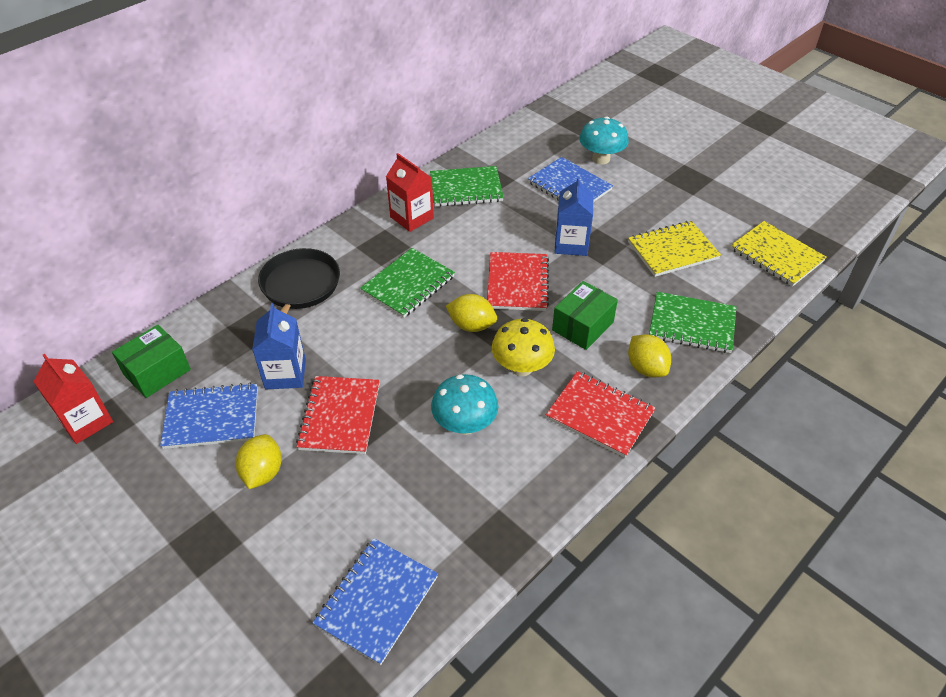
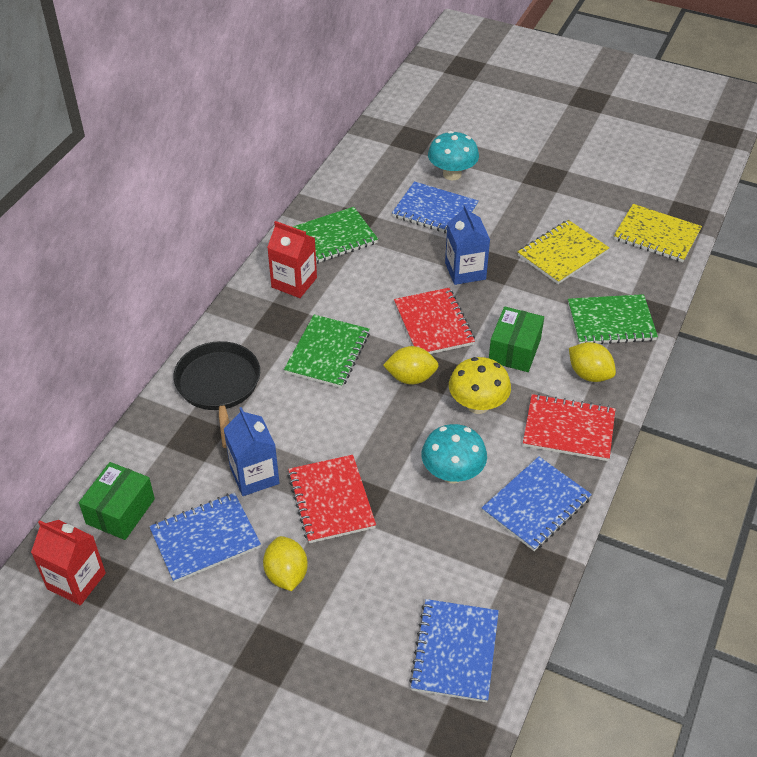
camera: 20 degrees left, 0 degrees up
none -> blue notebook [482,456,592,551]

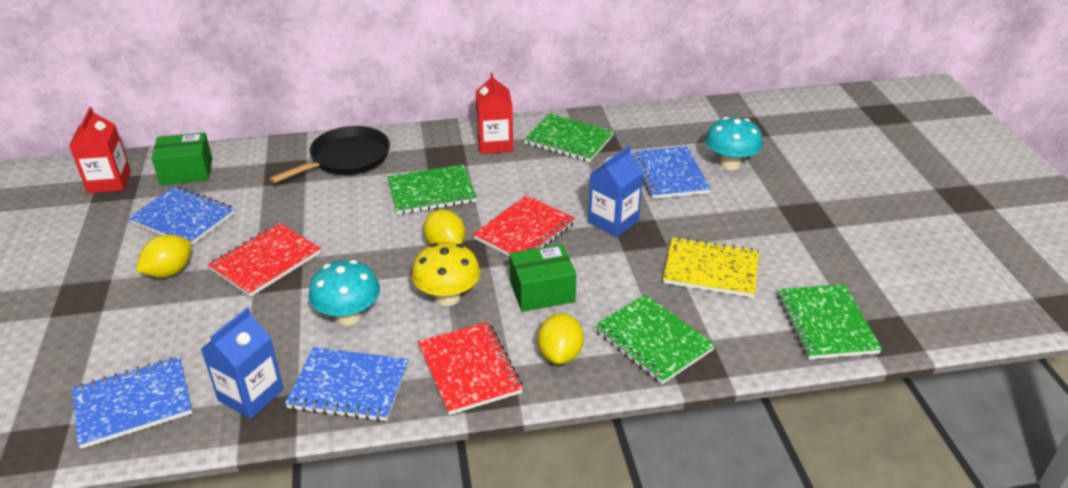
camera: 55 degrees right, 10 degrees down
blue carton [224,407,279,496] -> blue carton moved to [201,308,284,419]
yellow notebook [614,204,702,262] -> green notebook [777,284,882,359]

